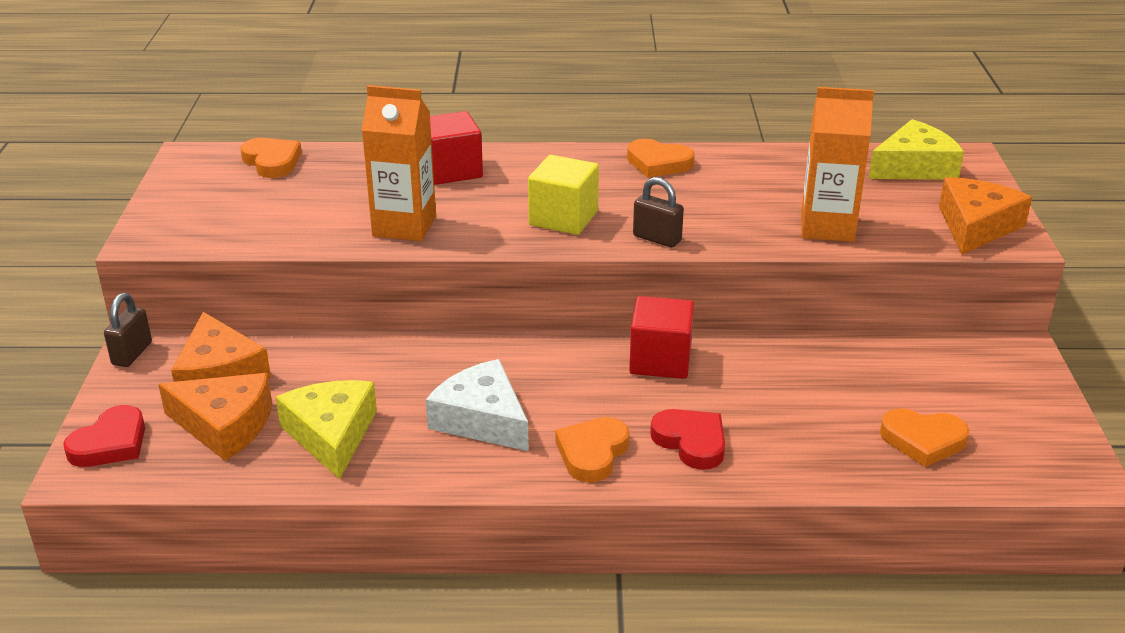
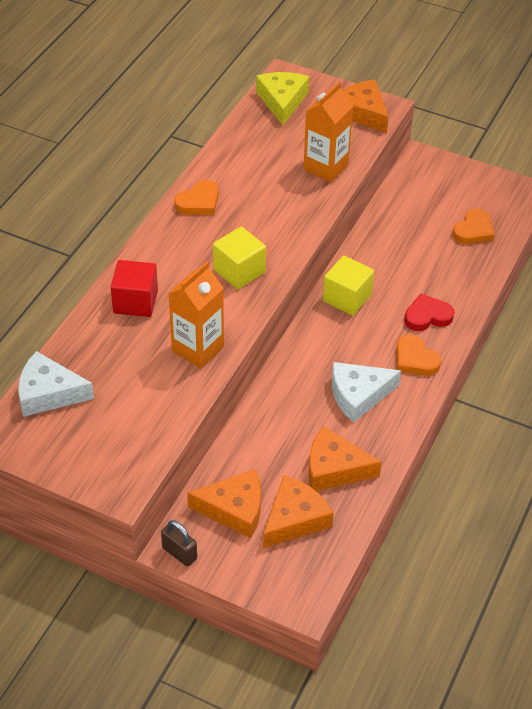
camera: 65 degrees left, 15 degrees up
red heart [63,405,145,467] -> none
orange heart [240,138,302,178] -> white cheese [18,351,94,417]
yellow cheese [276,380,377,479] -> orange cheese [309,426,382,491]
red cube [629,296,694,379] -> yellow cube [323,256,374,316]
brown padlock [633,177,684,247] -> none

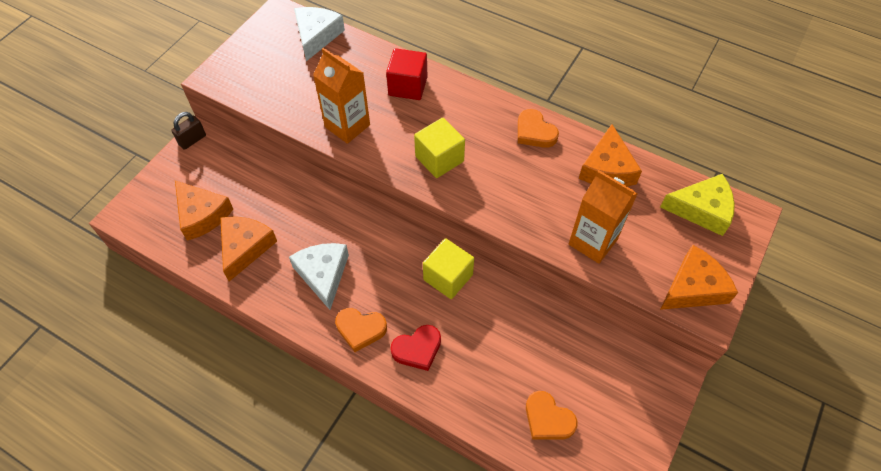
camera: 95 degrees right, 10 degrees up
orange cheese [187,469,261,538] -> orange cheese moved to [579,124,642,186]
orange heart [396,334,441,376] -> orange heart turned 135 degrees counterclockwise [335,308,387,352]
red heart [404,294,454,331] -> red heart turned 75 degrees clockwise [390,325,441,371]

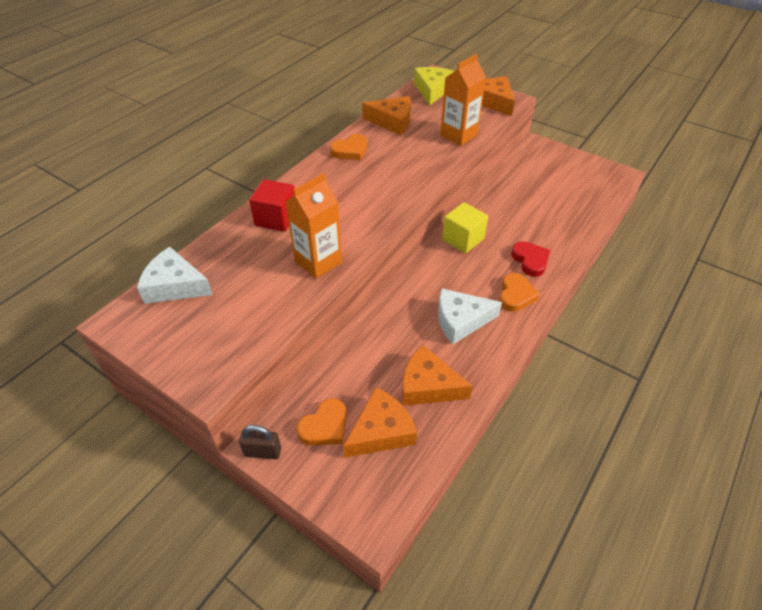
camera: 85 degrees left, 10 degrees down
brown padlock [171,112,206,150] -> brown padlock turned 45 degrees counterclockwise [239,425,281,459]
yellow cube [414,118,465,178] -> none
orange heart [526,391,578,440] -> orange heart moved to [297,398,347,445]

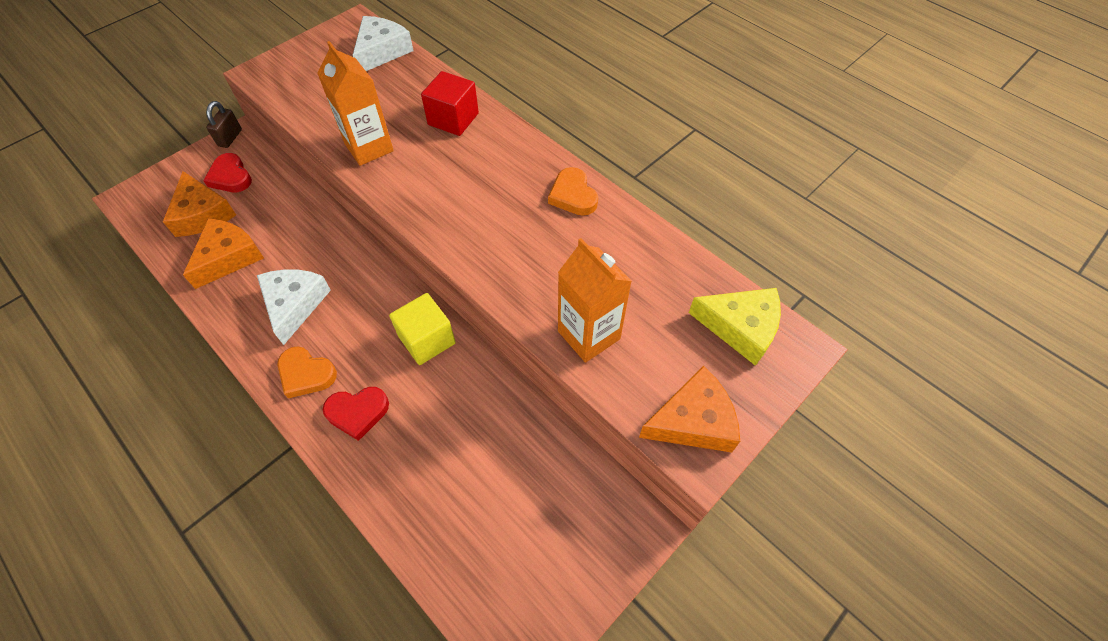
camera: 100 degrees right, 10 degrees up
orange heart [297,398,347,445] -> red heart [203,153,252,192]
orange cheese [362,96,411,135] -> none

